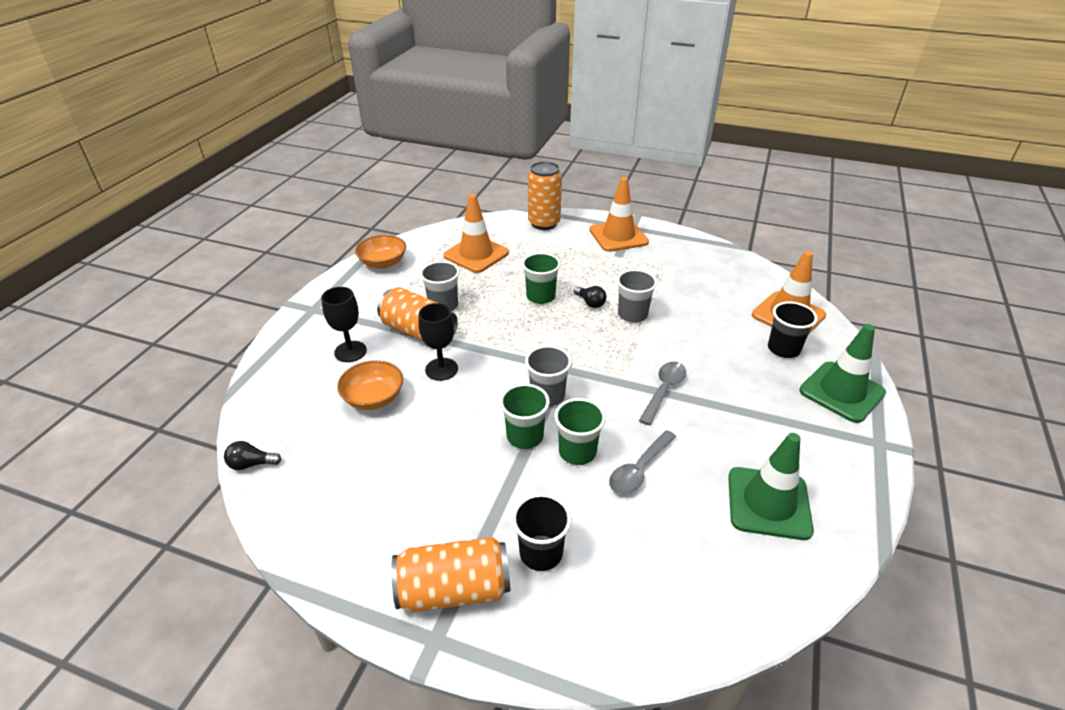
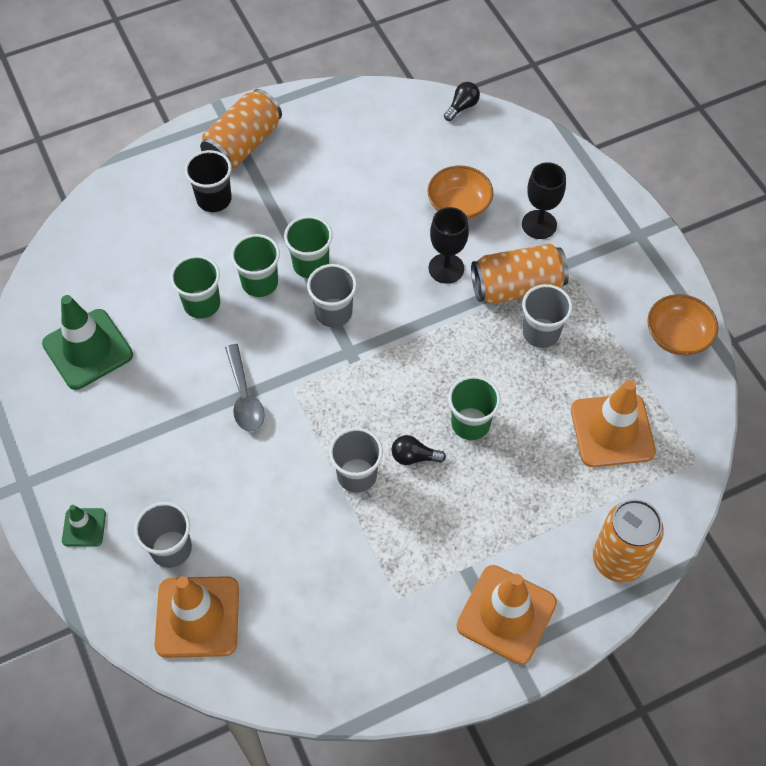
camera: 135 degrees right, 20 degrees up
grey spoon [609,430,676,494] -> green cup [170,255,220,319]
black cup [768,301,818,358] -> grey cup [134,502,192,568]
green traffic cone [799,324,886,423] -> green traffic cone [62,505,106,547], size x0.52

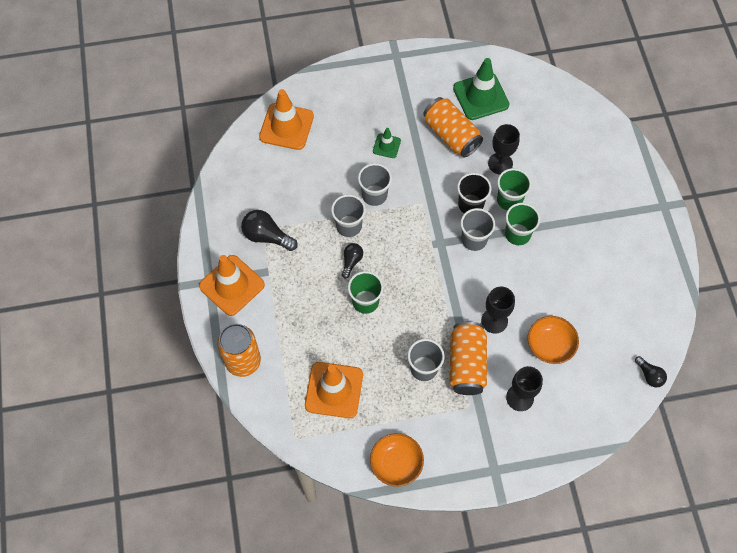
camera: 105 degrees right, 5 degrees up
green traffic cone [62,505,106,547] -> green traffic cone moved to [373,128,401,158]
grey cup [134,502,192,568] -> grey cup moved to [358,163,392,206]
green cup [170,255,220,319] -> black goblet [488,124,520,174]
black cup [185,150,232,212] -> black cup moved to [457,173,491,213]
orange can [200,89,282,169] -> orange can moved to [423,97,483,158]
grey spoon [225,344,265,431] -> none
none -> black light bulb [241,210,298,251]

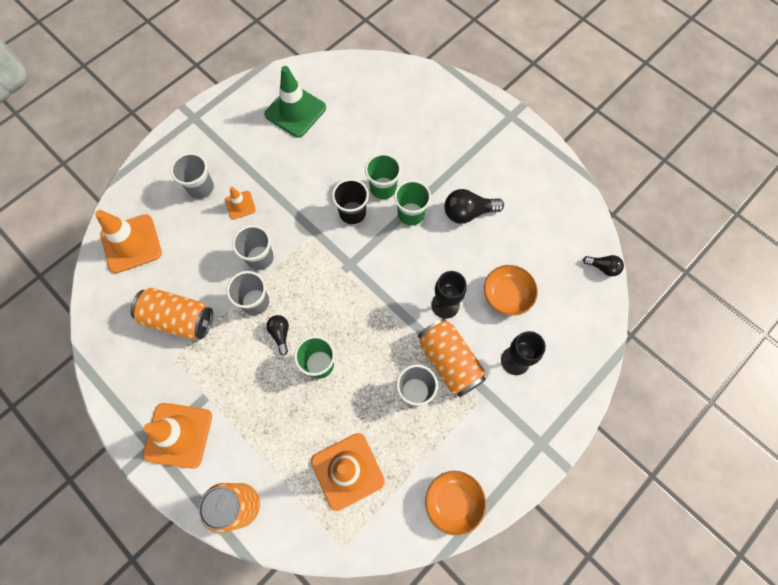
camera: 35 degrees left, 5 degrees up
black light bulb [241,210,298,251] -> black light bulb moved to [445,189,504,224]
green traffic cone [373,128,401,158] -> orange traffic cone [225,187,256,219]
orange can [423,97,483,158] -> orange can moved to [130,288,213,339]
grey cup [461,208,495,251] -> grey cup moved to [171,153,214,199]
black goblet [488,124,520,174] -> none

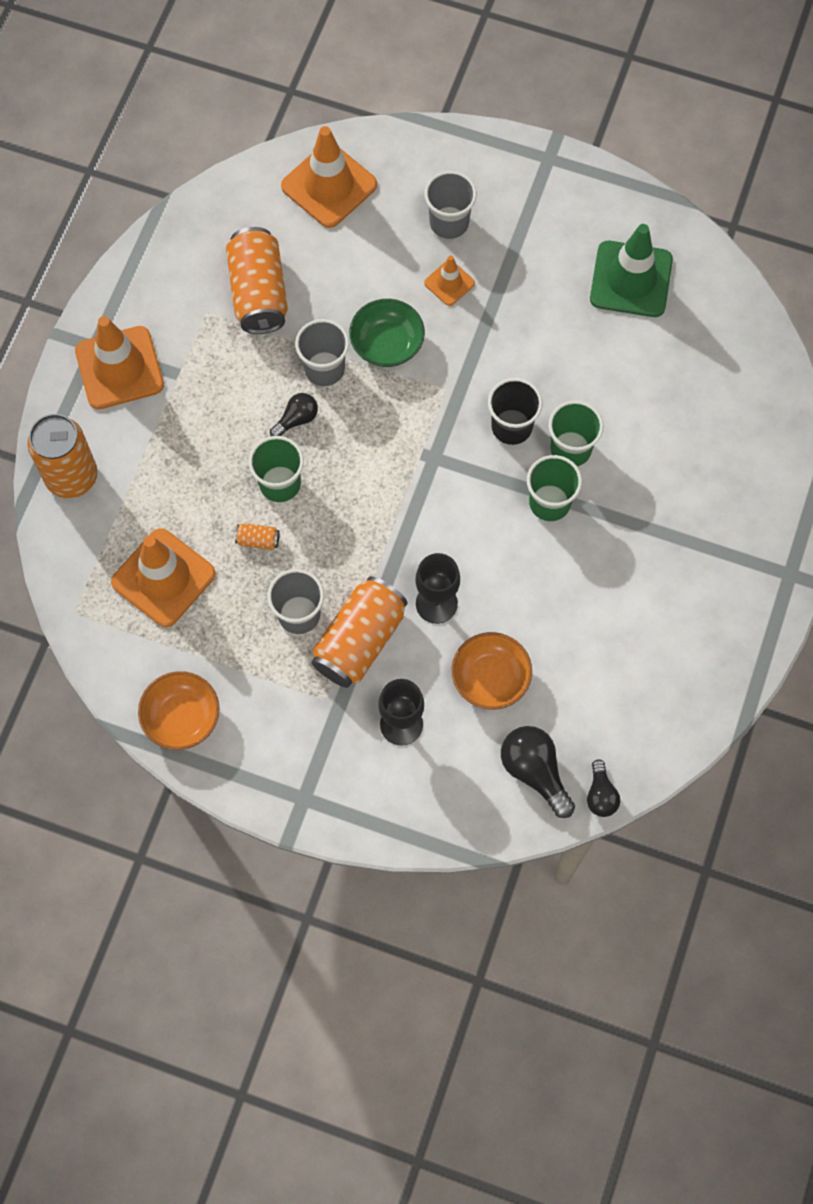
camera: 65 degrees right, 0 degrees up
grey cup [232,225,274,270] -> green bowl [349,299,425,367]
black light bulb [445,189,504,224] -> black light bulb moved to [501,726,575,818]
none -> orange can [235,523,280,550]

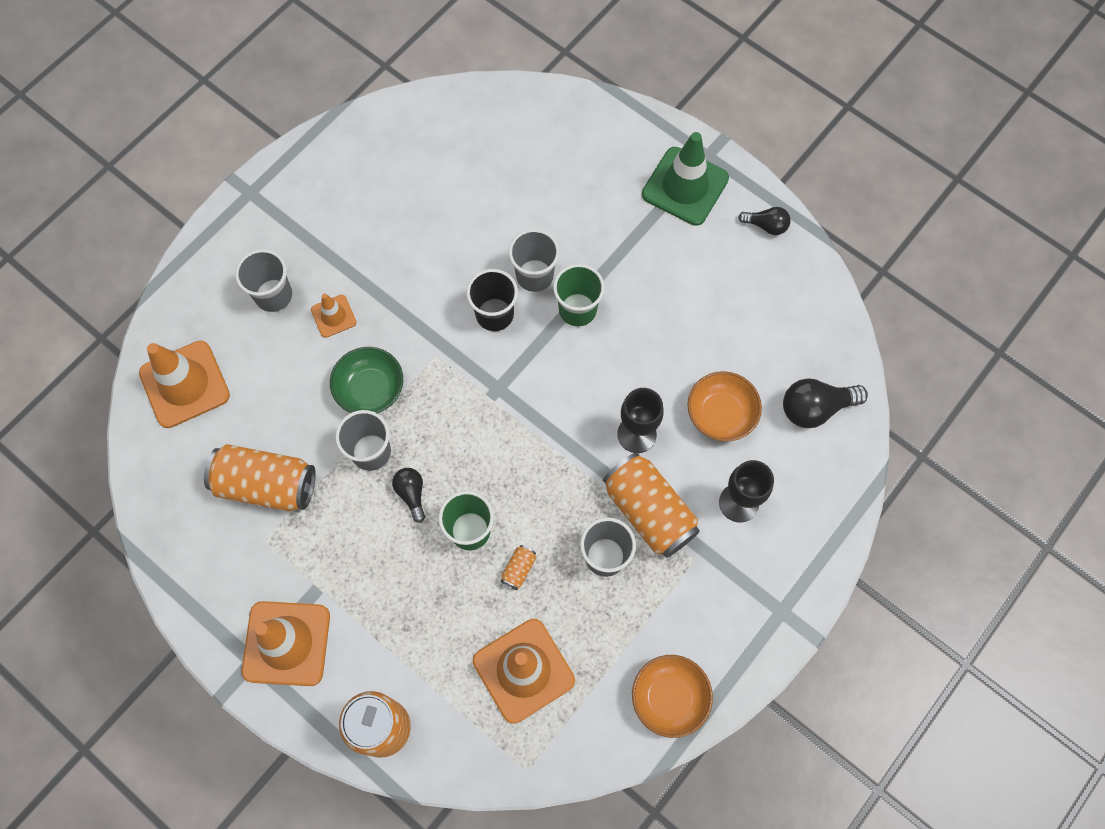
camera: 70 degrees left, 0 degrees up
green cup [549,400,604,466] -> grey cup [509,229,559,292]
black light bulb [587,759,620,817] -> black light bulb moved to [738,207,791,235]
green traffic cone [590,224,673,317] -> green traffic cone moved to [642,132,729,226]

